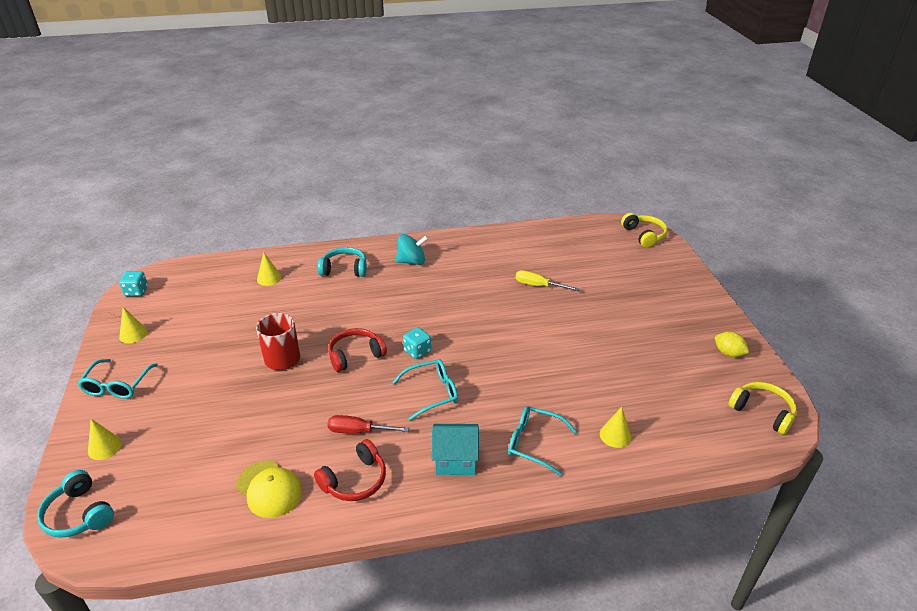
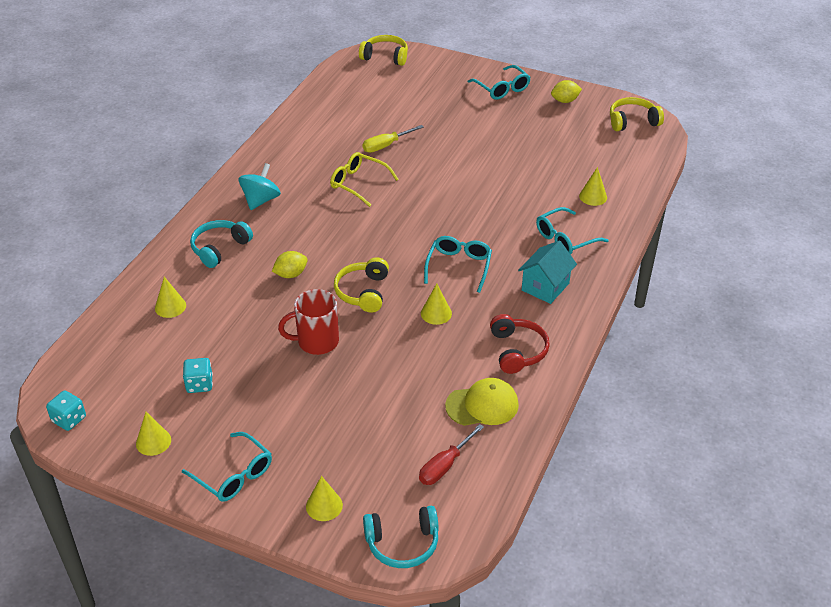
camera: 55 degrees left, 5 degrees up
red screwdriver [327,415,409,434] -> red screwdriver moved to [419,424,484,485]
red headphones [328,328,387,372] -> yellow headphones [334,257,389,313]
turquoise dice [403,327,431,359] -> turquoise dice moved to [183,358,213,393]
none -> yellow lemon [272,251,308,278]
none -> yellow glasses [330,152,399,207]
none -> yellow cone [421,283,452,325]
none -> turquoise glasses [468,65,531,100]

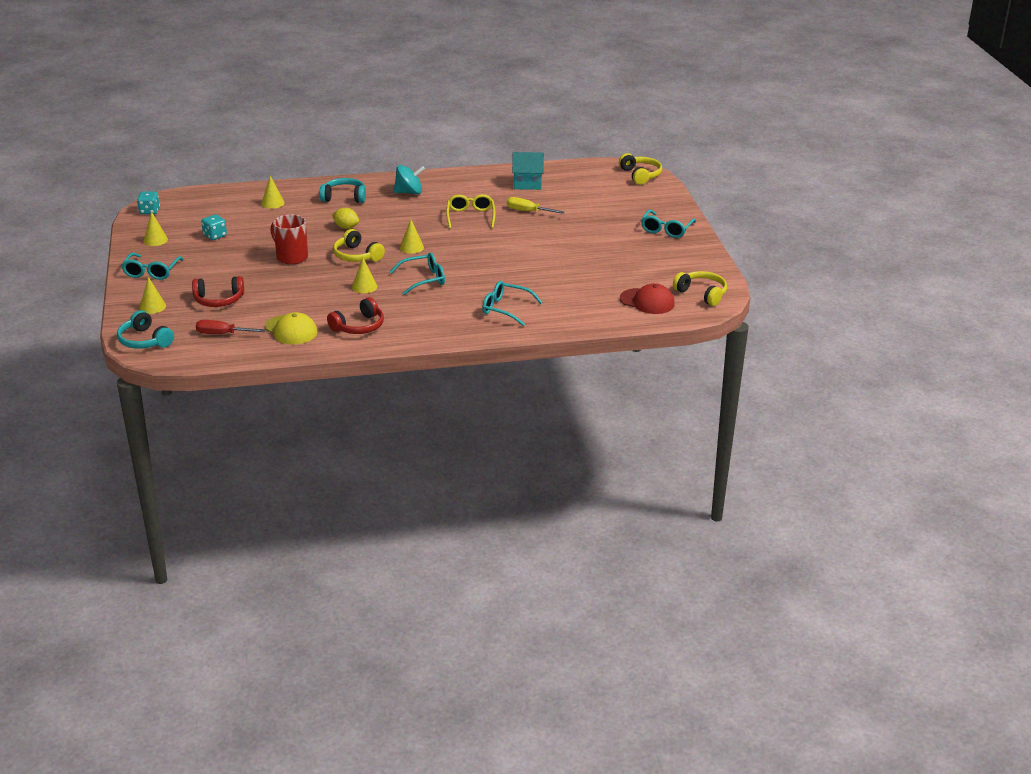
camera: 55 degrees right, 10 degrees down
yellow headphones [334,257,389,313] -> yellow headphones turned 105 degrees counterclockwise [333,229,385,262]
turquoise house [518,240,577,304] -> turquoise house moved to [512,152,544,190]
yellow lemon [551,80,582,103] -> none
yellow cone [579,167,607,206] -> yellow cone moved to [400,219,424,254]
none -> red headphones [192,276,244,307]
none -> red cap [620,283,675,314]

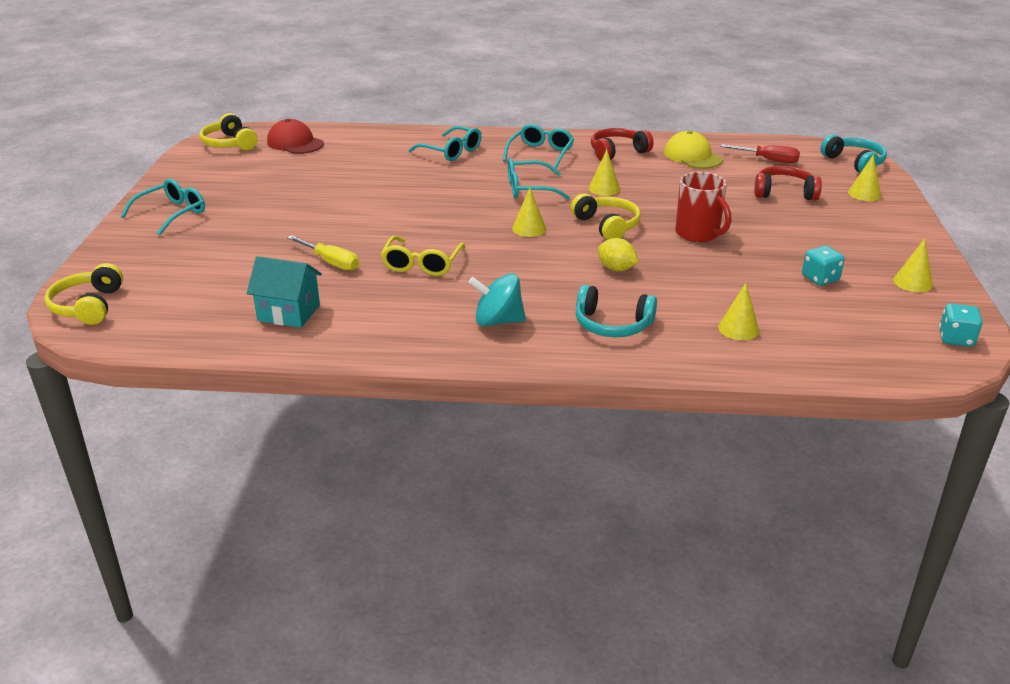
camera: 165 degrees left, 0 degrees up
turquoise glasses [122,253,184,280] -> turquoise glasses moved to [503,124,574,169]

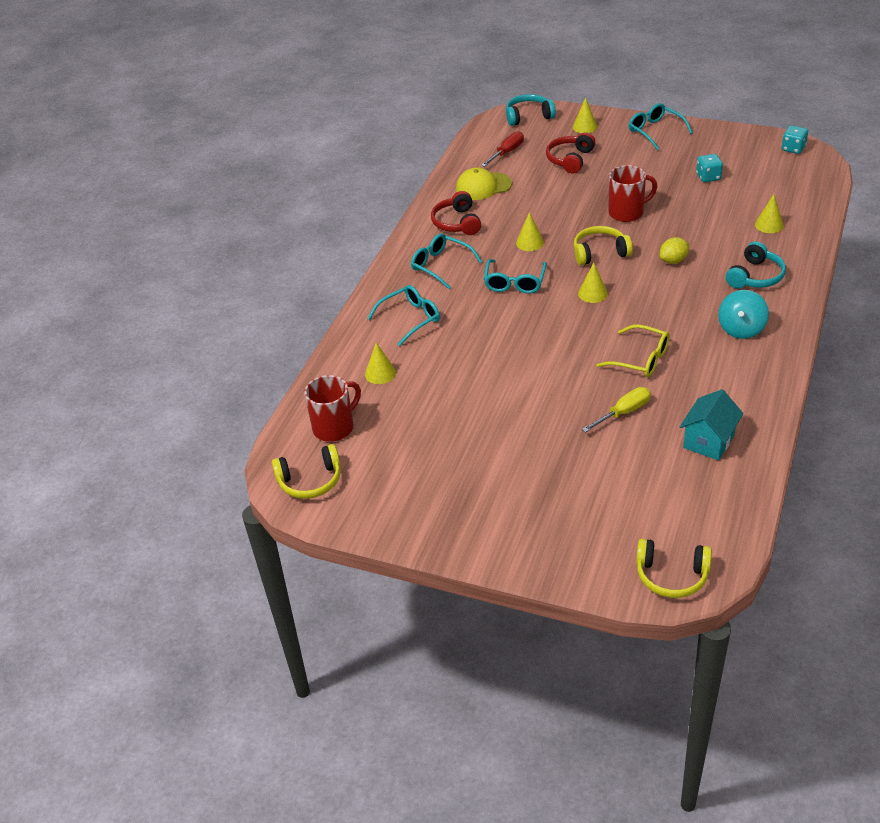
camera: 70 degrees left, 10 degrees up
turquoise glasses [121,179,205,235] -> turquoise glasses moved to [629,103,693,150]
red cap [267,119,324,154] -> red mug [304,375,361,442]
yellow cone [893,238,933,292] -> yellow cone moved to [365,342,396,384]

